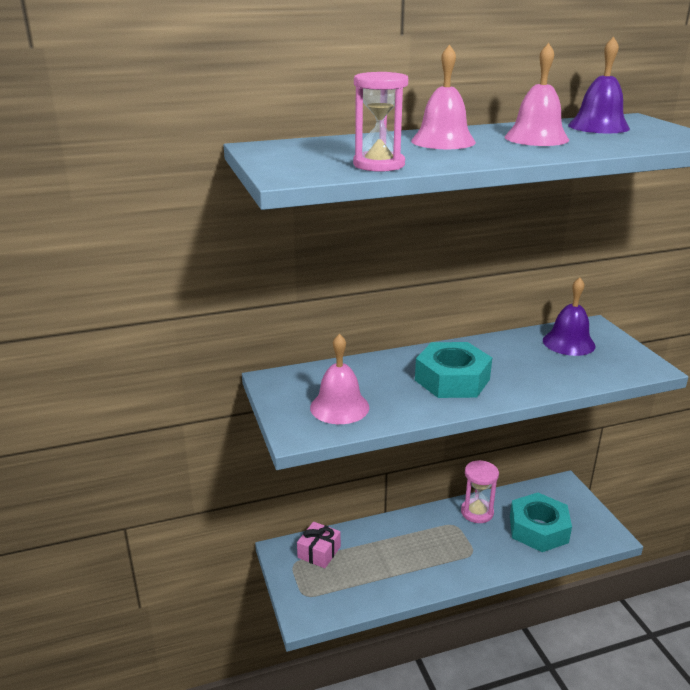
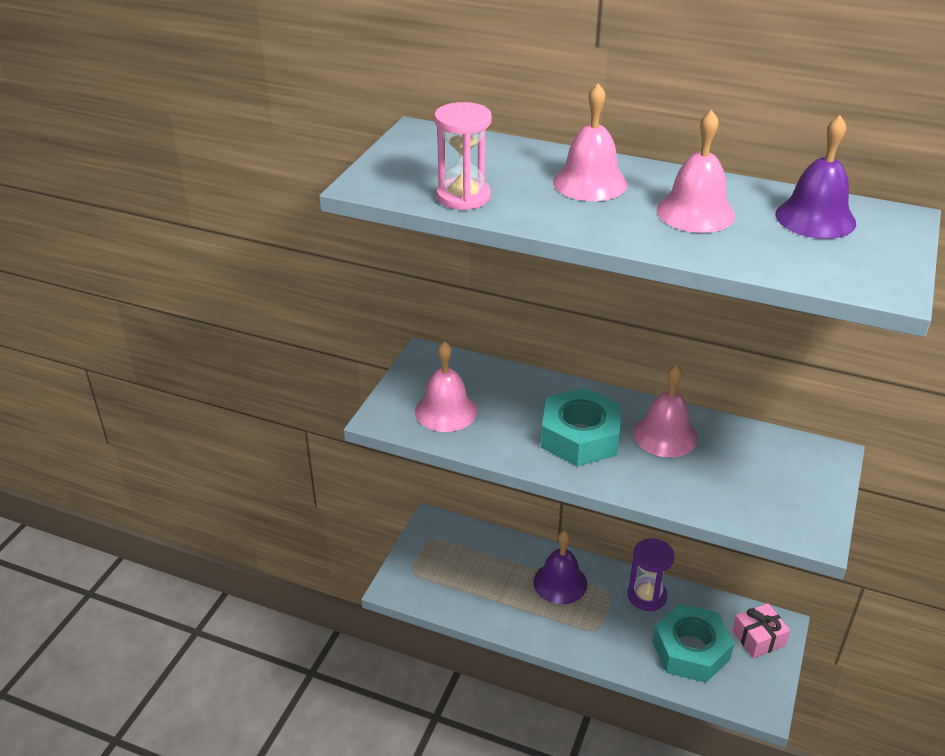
camera: 40 degrees right, 10 degrees up
pink gift [297,521,341,568] -> pink gift moved to [732,603,790,658]
pink hourglass [461,460,499,523] -> purple hourglass [628,538,675,611]
purple bell [543,277,595,356] -> purple bell moved to [533,531,587,604]
none -> pink bell [633,365,698,457]

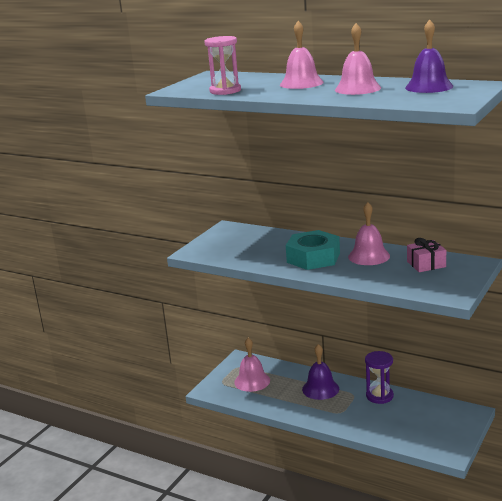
camera: 10 degrees right, 15 degrees down
pink bell [415,341,477,432] -> pink bell moved to [234,338,270,392]
turquoise nut [652,604,734,683] -> none
pink gift [732,603,790,658] -> pink gift moved to [407,238,446,272]

